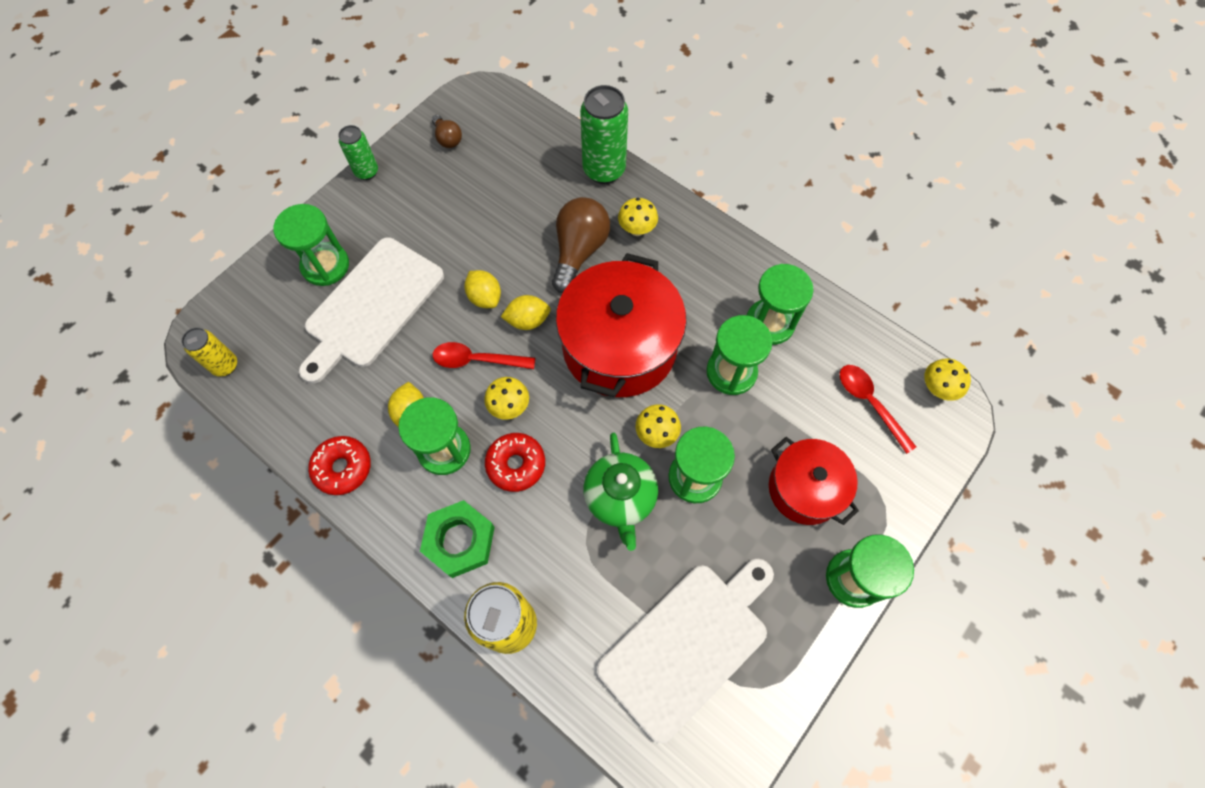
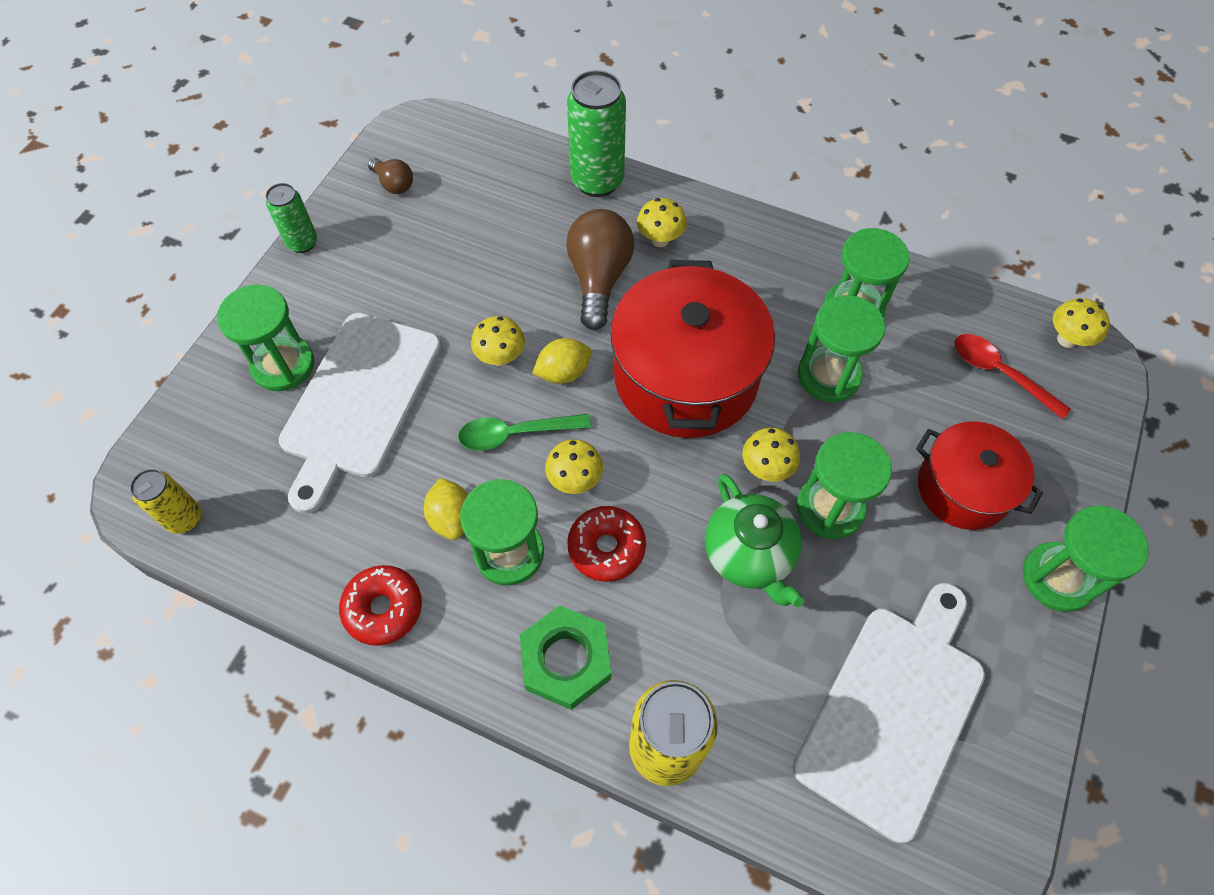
camera: 15 degrees left, 5 degrees down
red spoon [433,342,535,369] -> green spoon [458,414,591,451]
yellow lemon [464,270,501,308] -> yellow mushroom [471,316,525,366]

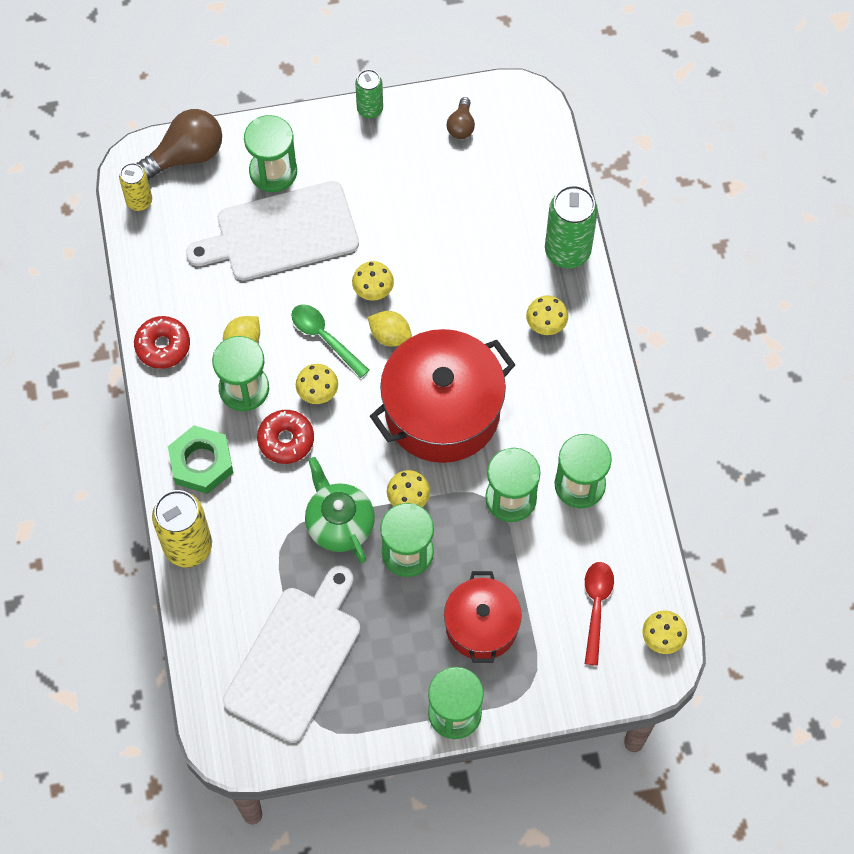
camera: 55 degrees right, 5 degrees up
brown light bulb [566,209,634,330] -> brown light bulb moved to [136,109,222,180]
green teapot [705,474,804,607] -> green teapot turned 120 degrees clockwise [305,457,375,563]
white cutting board [793,583,985,843] -> white cutting board turned 60 degrees counterclockwise [223,565,360,743]

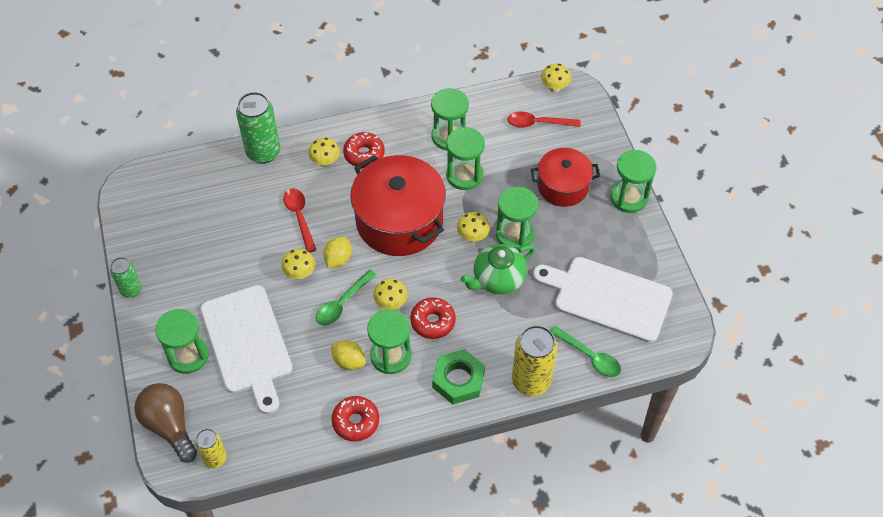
camera: 95 degrees left, 10 degrees down
brown light bulb [447,97,475,139] -> none
none -> red spoon [283,188,316,253]
none -> red donut [343,132,385,168]
none -> green spoon [550,326,621,377]

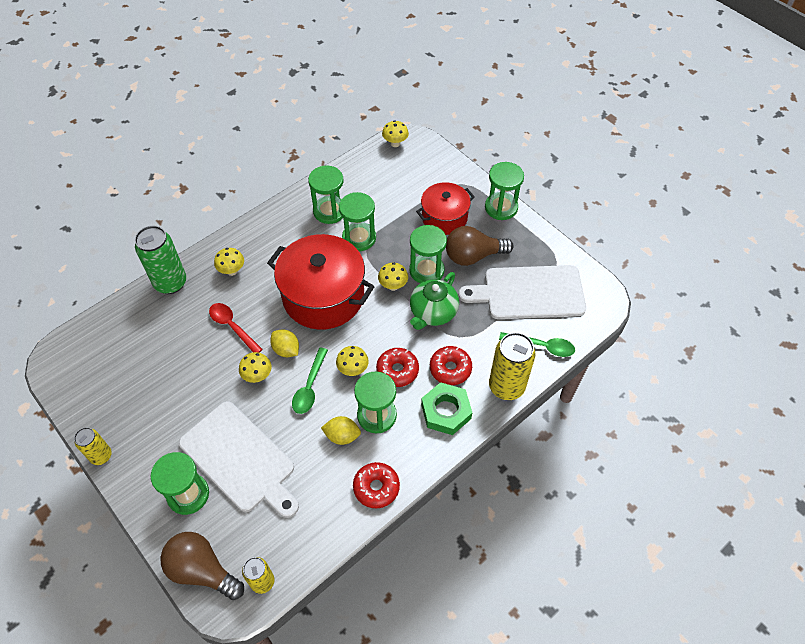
camera: 25 degrees left, 0 degrees up
green can [110,257,141,298] -> yellow can [74,427,112,465]
yellow lemon [323,237,352,268] -> yellow lemon turned 45 degrees counterclockwise [270,329,299,357]
red donut [343,132,385,168] -> red donut moved to [430,346,472,385]
red spoon [507,111,581,128] -> none
none -> brown light bulb [446,226,514,266]

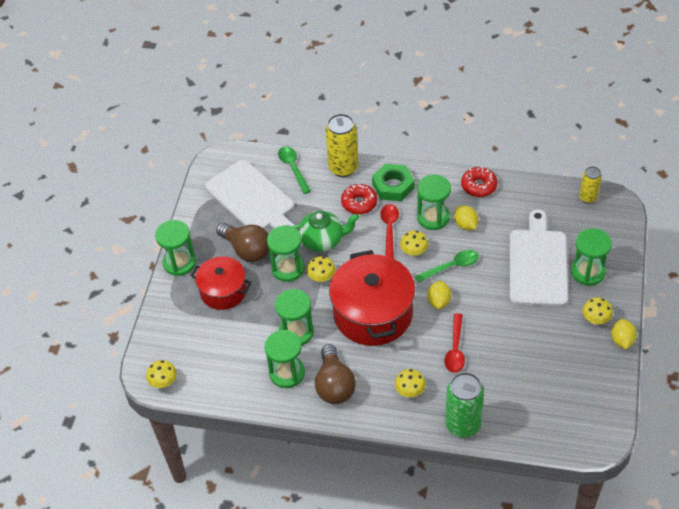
camera: 125 degrees left, 5 degrees down
yellow can [74,427,112,465] -> yellow lemon [611,319,637,349]
brown light bulb [161,532,244,600] -> brown light bulb moved to [315,344,356,404]
yellow mushroom [239,352,272,383] -> yellow mushroom moved to [583,297,613,325]
red donut [376,348,419,387] -> red spoon [380,204,399,259]

